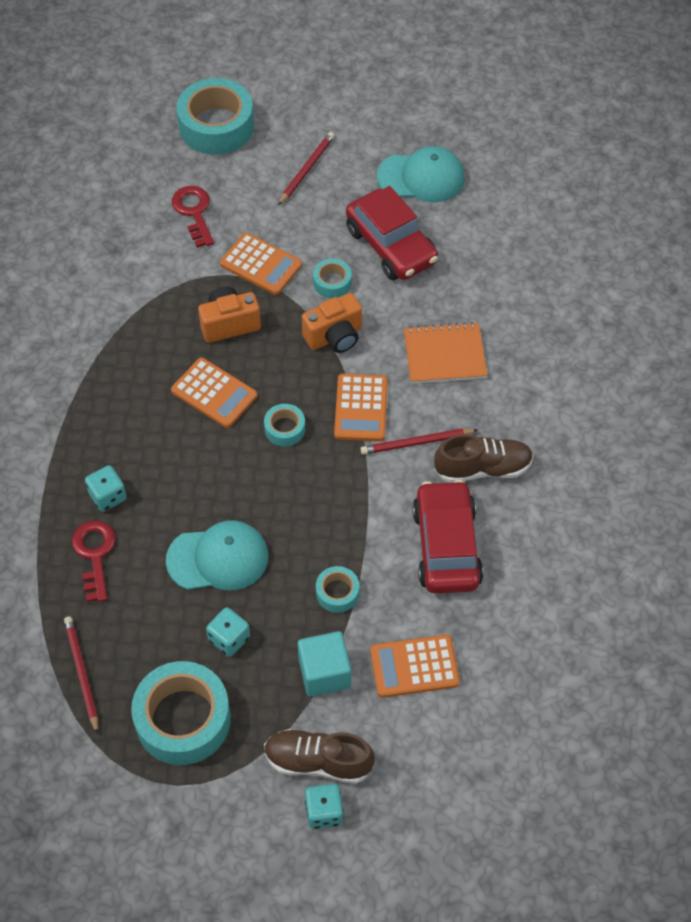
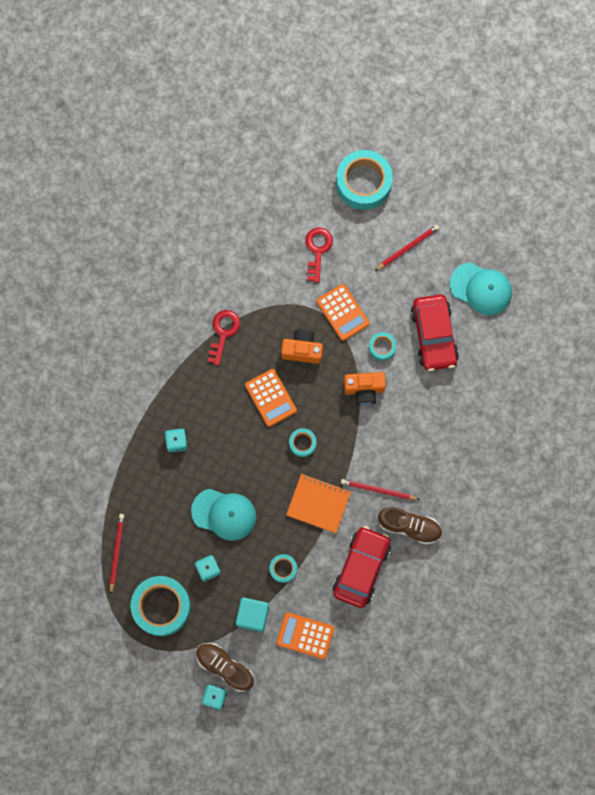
camera: 25 degrees right, 20 degrees up
red key [72,521,116,602] -> red key moved to [207,310,240,366]
orange calculator [334,374,388,441] -> none
orange notebook [404,322,487,384] -> orange notebook moved to [286,474,351,533]

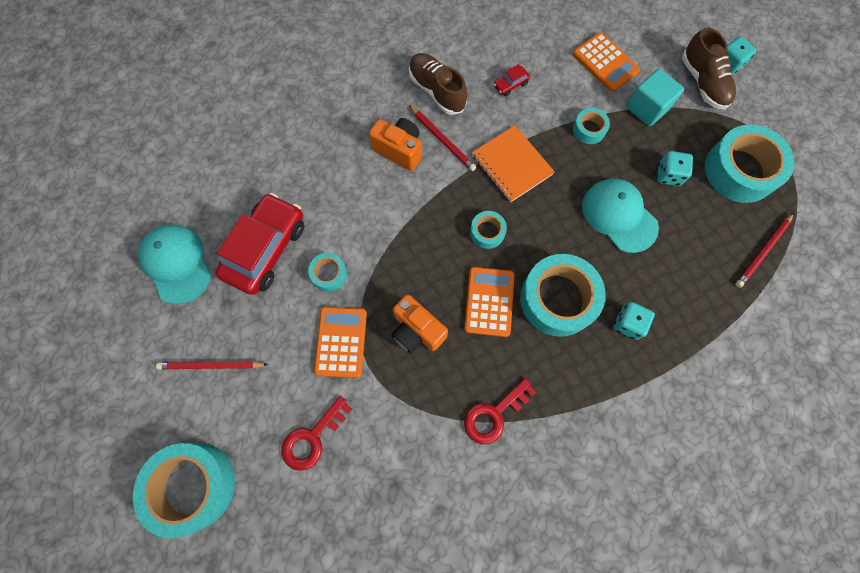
camera: 145 degrees left, 5 degrees down
red car [333,526,391,608] -> red car [493,64,530,96], size x0.40
orange camera [344,372,386,405] -> orange camera moved to [369,118,422,171]
none -> turquoise tape [520,254,606,337]

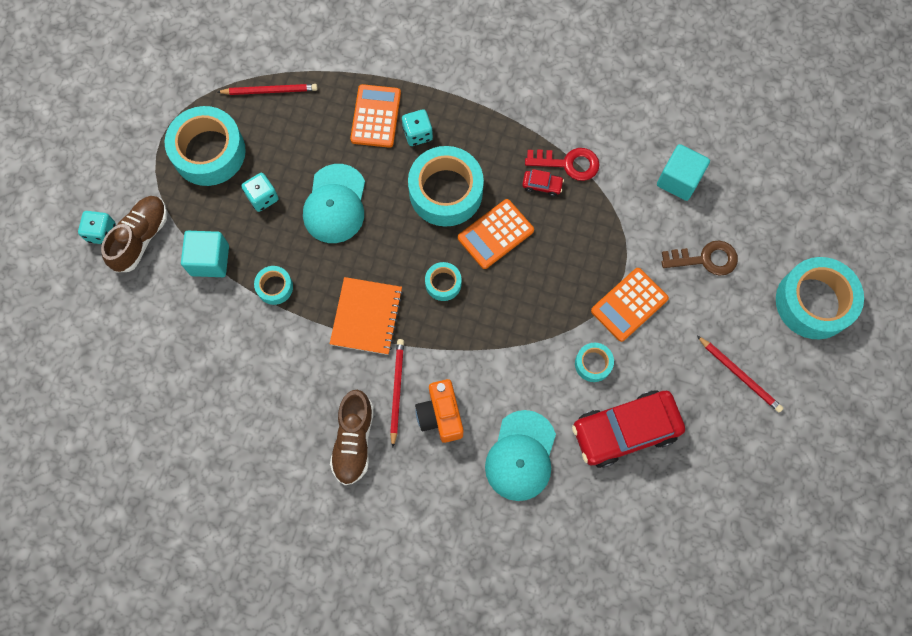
camera: 135 degrees left, 0 degrees up
turquoise cap [138,225,211,304] -> turquoise cap moved to [485,410,556,501]
red key [282,396,352,471] -> brown key [662,240,738,276]
orange camera [391,294,448,353] -> none
red car [493,64,530,96] -> red car moved to [522,169,564,196]
orange calculator [573,32,640,92] -> orange calculator moved to [350,84,401,148]
none -> turquoise cube [657,144,710,201]

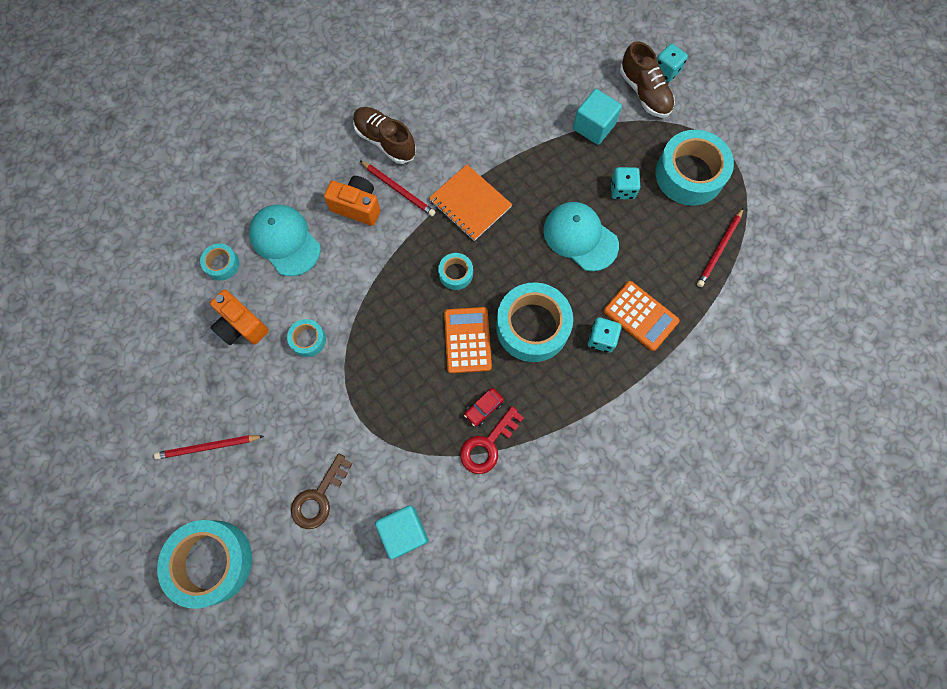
camera: 125 degrees right, 0 degrees up
turquoise tape [254,266,293,305] -> turquoise tape moved to [200,244,239,280]
red car [572,391,685,468] -> orange camera [210,290,269,345]
orange calculator [591,268,669,342] -> none

